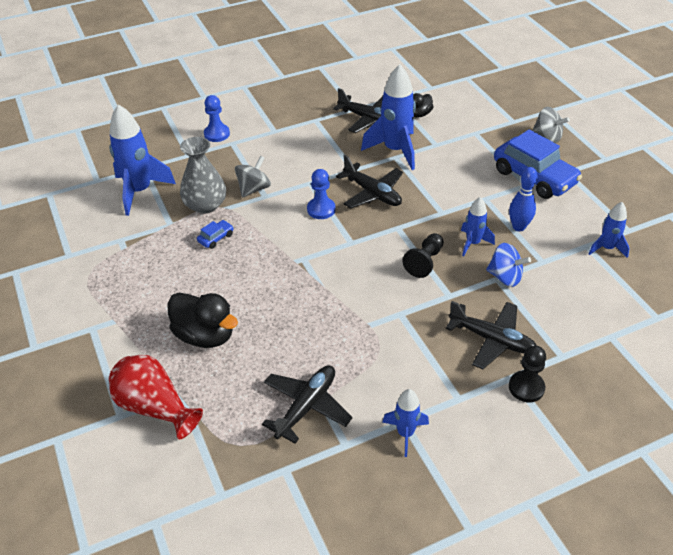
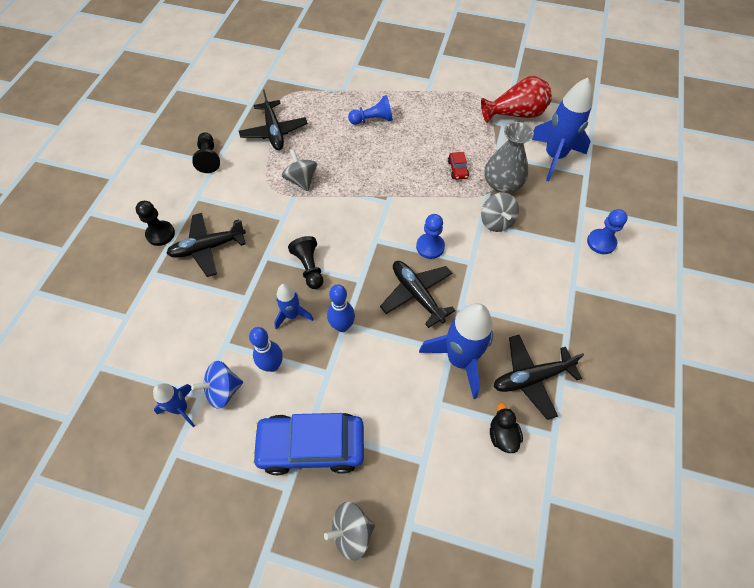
camera: 130 degrees right, 15 degrees up
red vase [109,355,203,439] -> red vase moved to [481,76,552,123]
black duck [167,293,238,348] -> blue pawn [348,95,393,125]
blue car [197,220,233,249] -> red car [448,152,469,180]
black plane [336,155,403,209] -> black plane turned 60 degrees clockwise [380,261,456,328]
blue rocket [382,389,429,457] -> black pawn [192,132,220,173]
blue spinning top [486,243,531,287] -> blue spinning top moved to [191,361,243,409]
none -> grey spinning top [282,149,317,191]
none -> blue bowling pin [327,284,355,332]

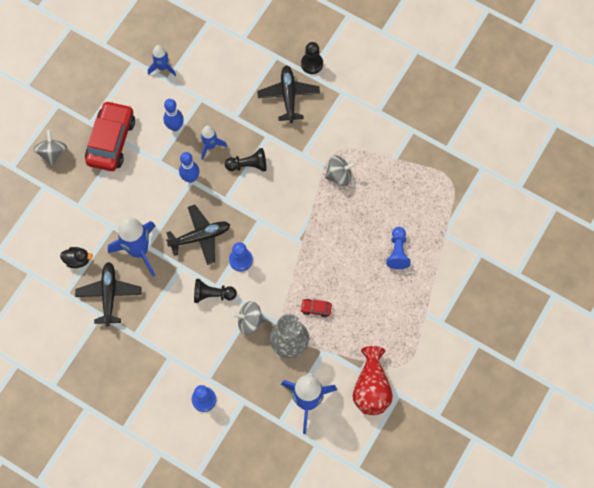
camera: 105 degrees right, 10 degrees up
blue spinning top [191,361,243,409] -> none
black pawn [192,132,220,173] -> black pawn moved to [194,279,237,303]
black plane [239,90,308,150] -> none
blue car [251,413,364,475] -> red car [85,101,135,171]

